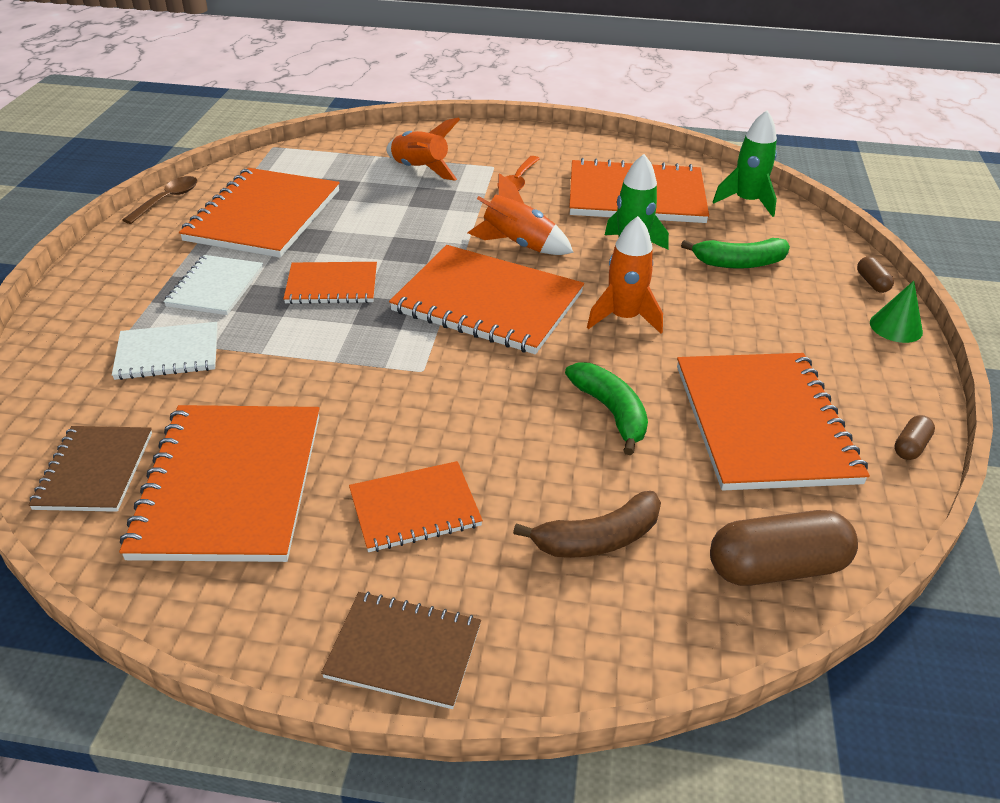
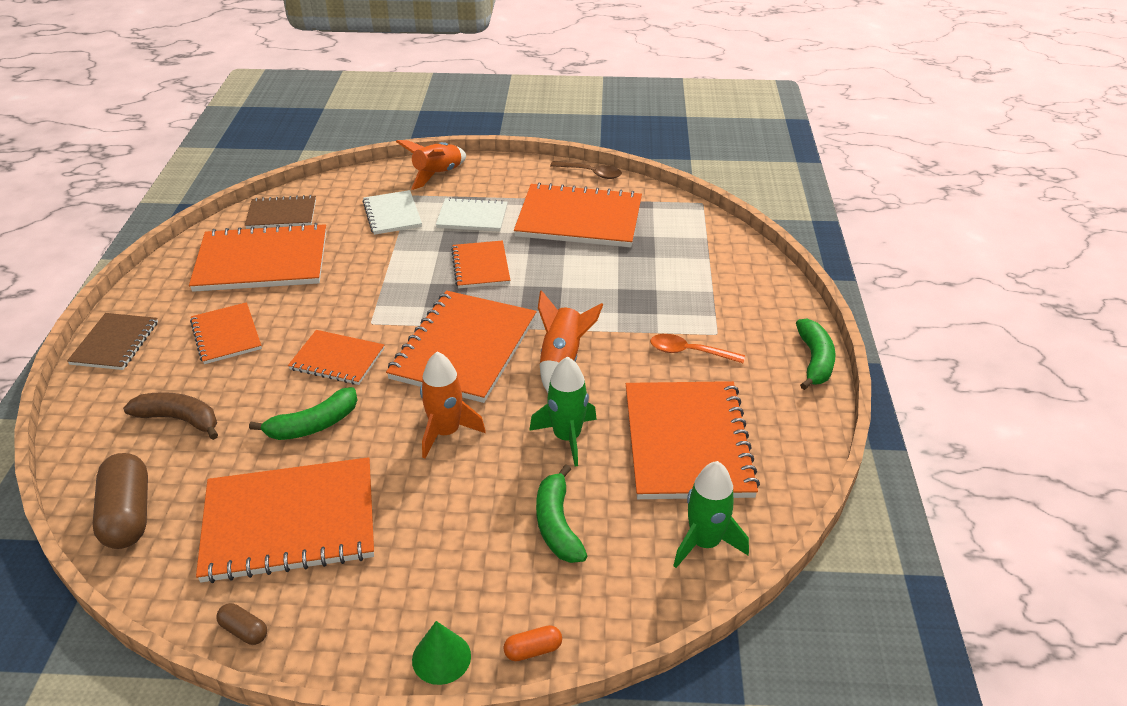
camera: 85 degrees right, 0 degrees up
orange rocket [386,117,460,181] -> orange rocket moved to [396,140,466,190]
brown banana [513,491,661,558] -> brown banana turned 135 degrees clockwise [123,392,218,440]
brown capsule [857,256,894,293] -> orange capsule [503,625,562,661]
none -> orange notebook [288,330,384,385]
none -> green banana [796,319,836,390]

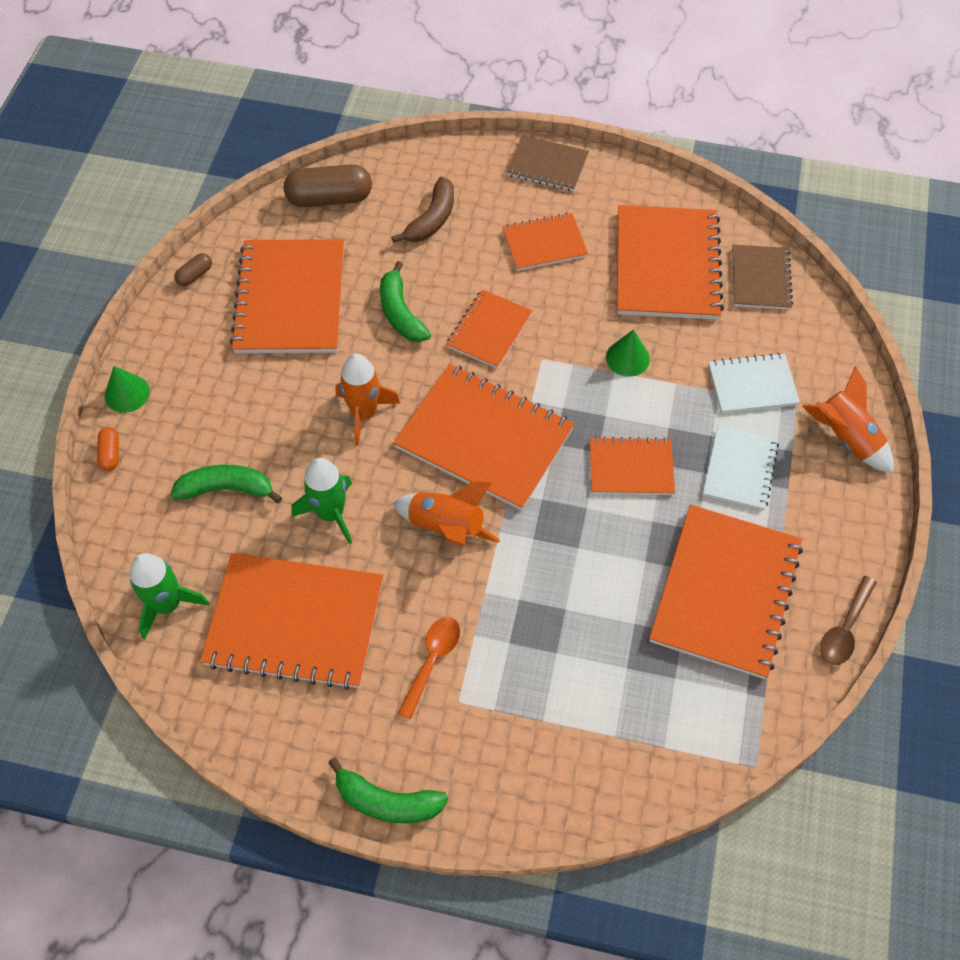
camera: 100 degrees right, 20 degrees up
none -> green cone [606,329,650,376]

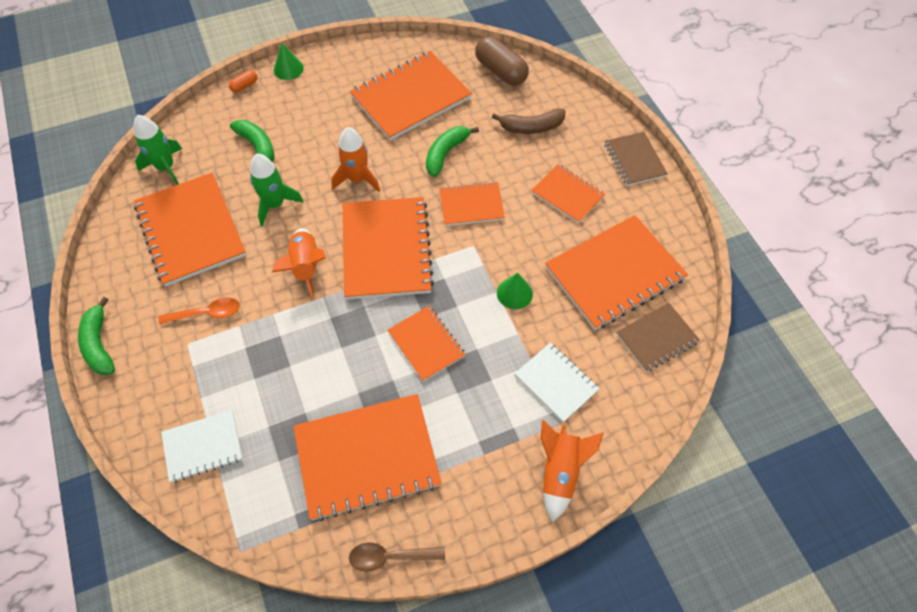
camera: 55 degrees right, 0 degrees up
brown capsule [174,253,212,286] -> none
white notebook [703,425,779,510] -> white notebook moved to [161,410,243,483]

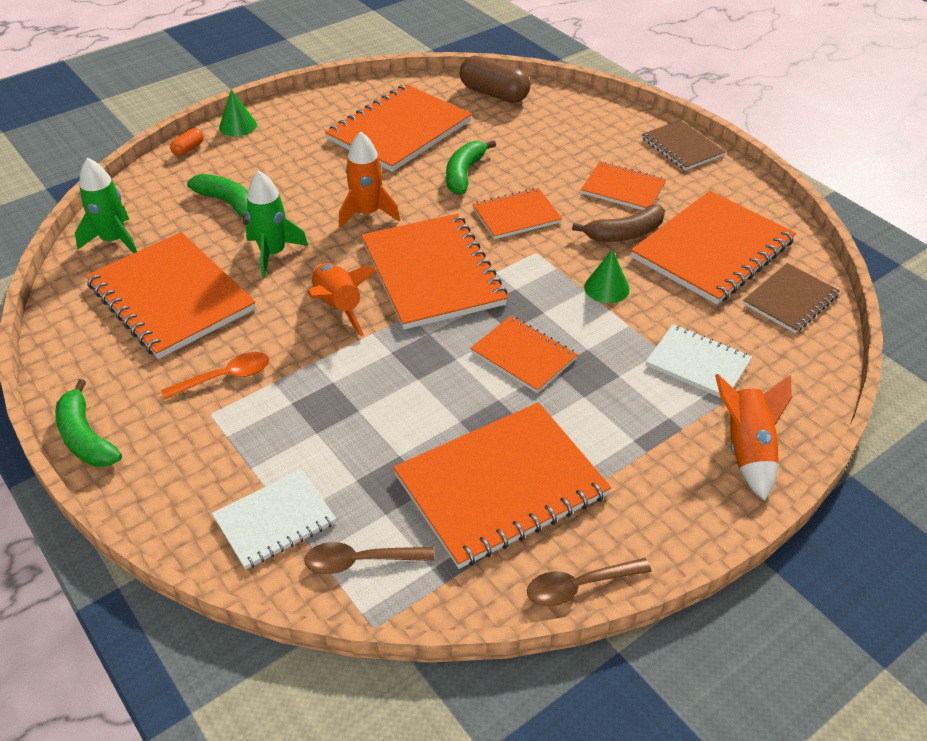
camera: 15 degrees left, 15 degrees down
brown banana [492,108,565,134] -> brown banana moved to [572,204,665,242]
none -> brown spoon [304,542,434,574]

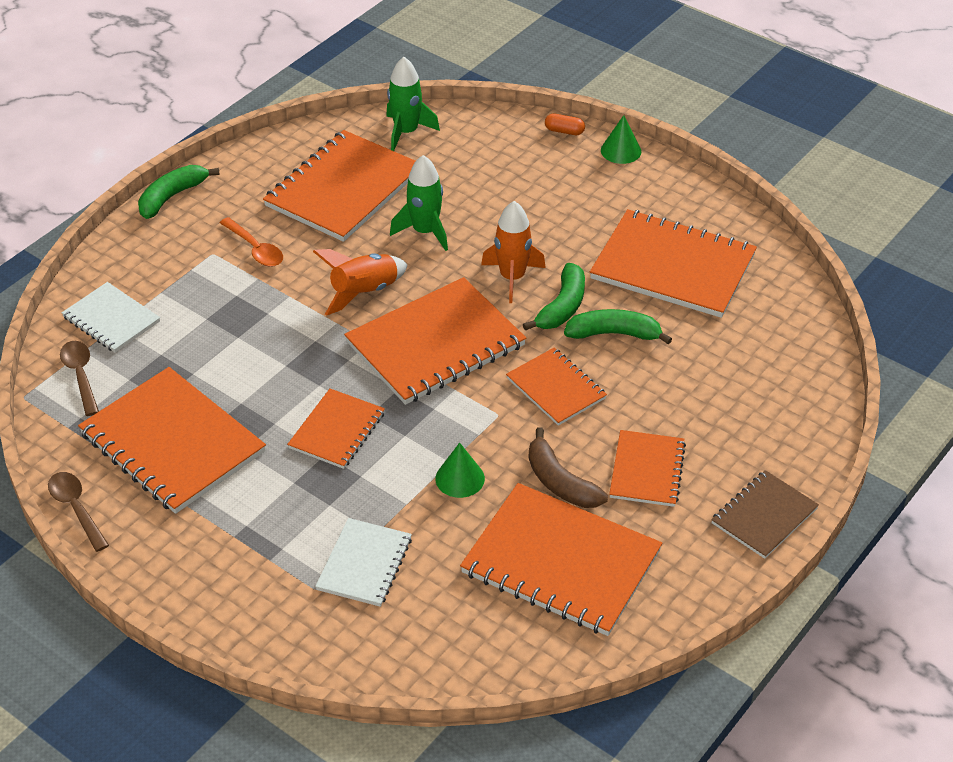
camera: 75 degrees right, 0 degrees up
green banana [187,174,249,225] -> green banana moved to [523,263,585,330]
brown capsule [460,56,530,103] -> none
orange rocket [715,374,792,501] -> none
brown notebook [743,263,840,333] -> none

